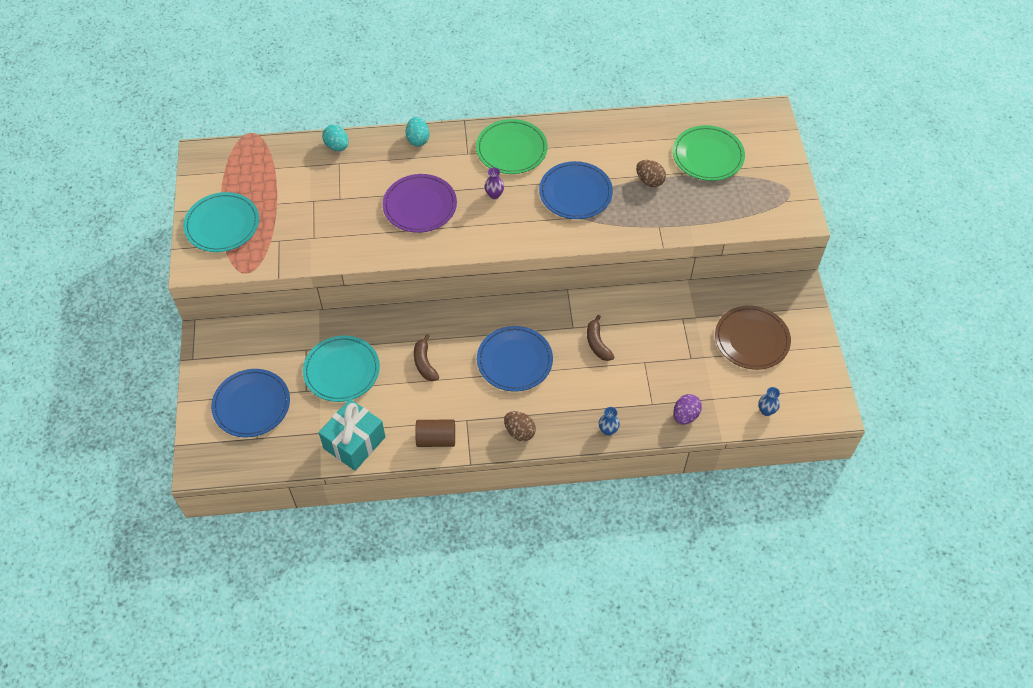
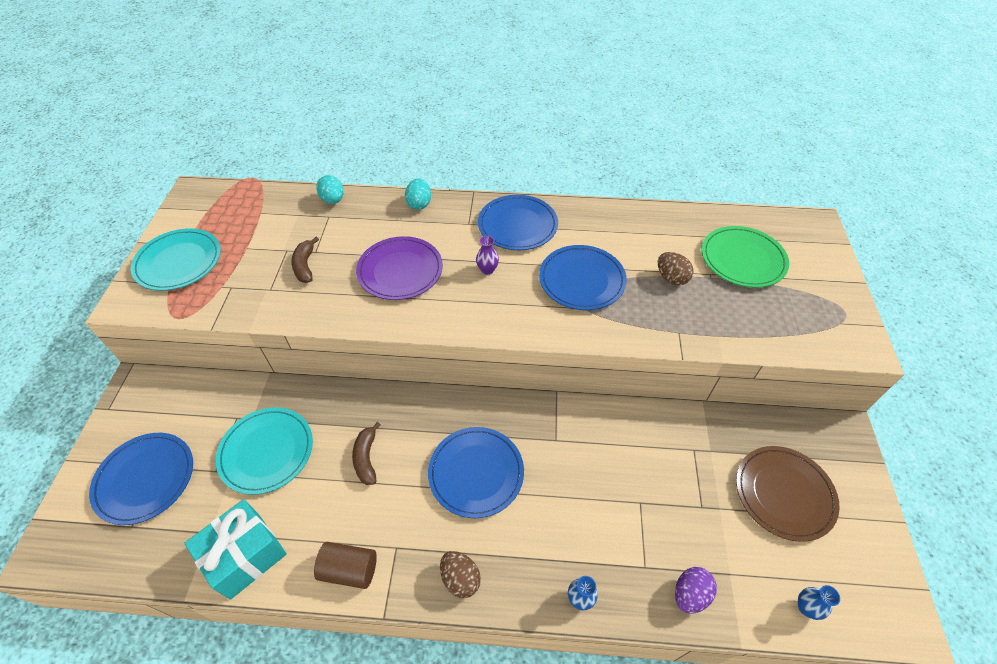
camera: 10 degrees right, 5 degrees down
green plate [476,119,548,174] -> blue plate [478,195,558,250]
brown banana [587,315,615,361] -> brown banana moved to [291,237,319,283]

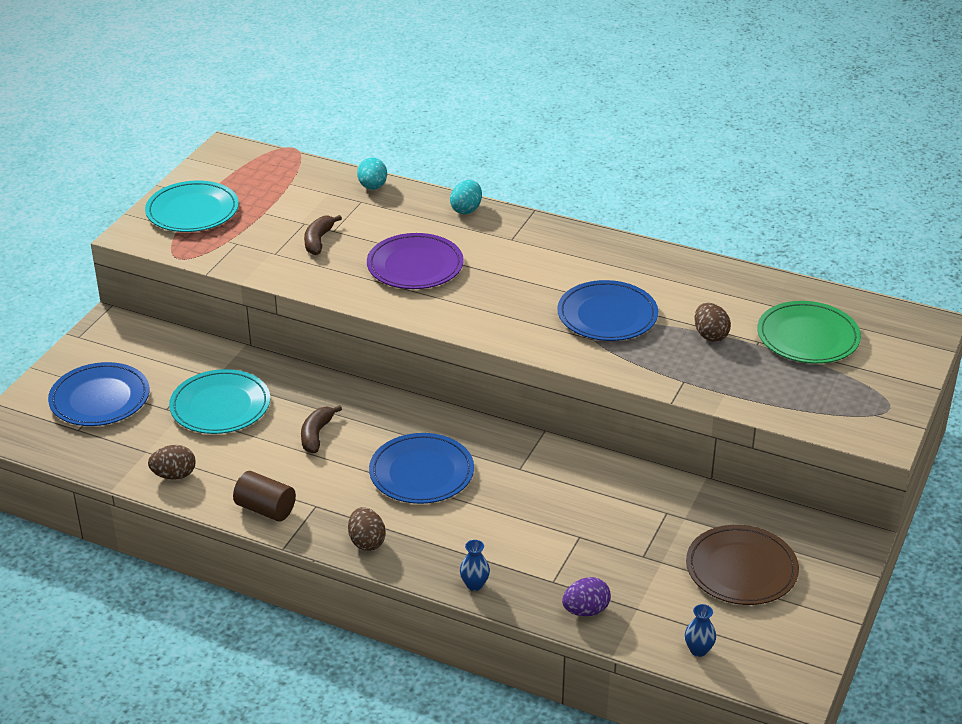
camera: 20 degrees right, 15 degrees down
turquoise gift [184,499,287,600] -> brown egg [148,445,196,480]
purple vase [476,236,499,275] -> none
blue plate [478,195,558,250] -> none

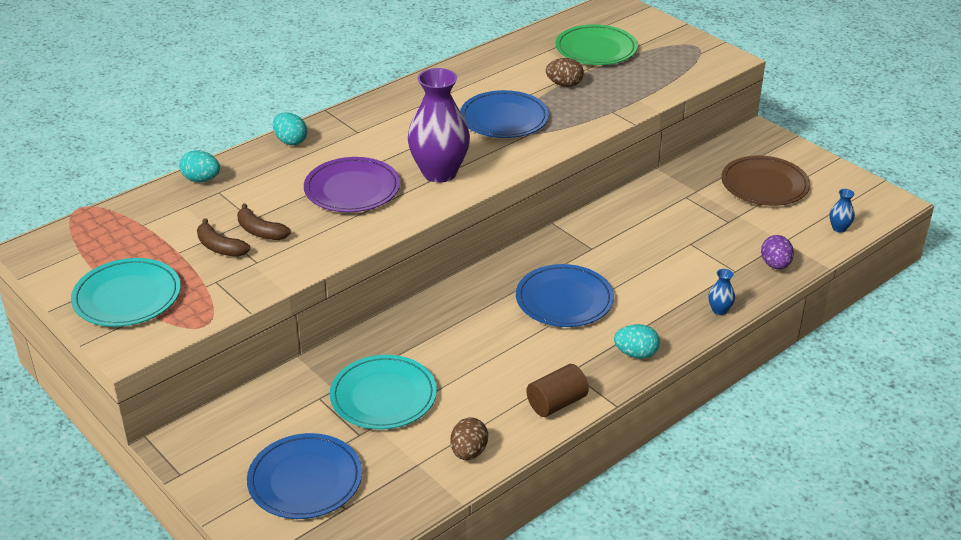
camera: 65 degrees left, 0 degrees up
brown banana [301,405,342,453] -> brown banana moved to [197,219,250,257]
brown egg [348,507,386,551] -> turquoise egg [614,324,660,359]
none -> purple vase [408,68,470,183]

